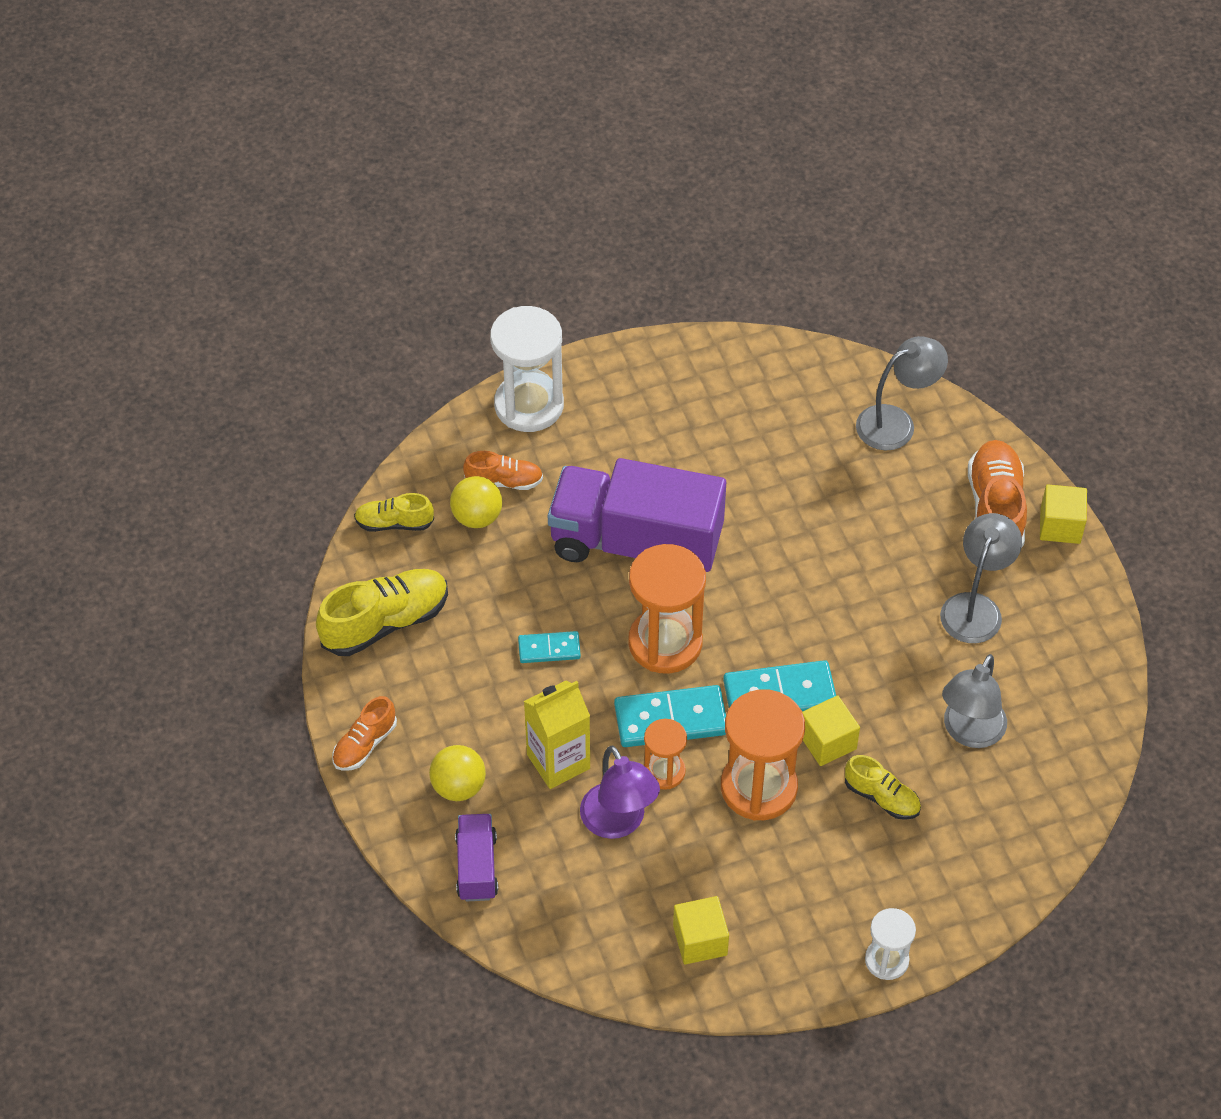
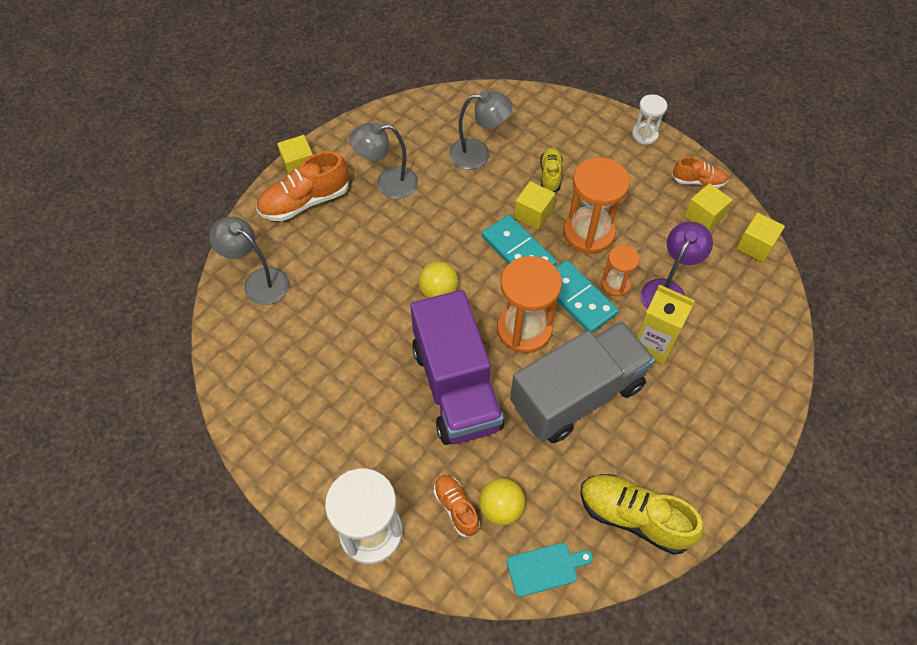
camera: 120 degrees left, 5 degrees up
orange shoe [332,696,397,771] -> orange shoe moved to [672,157,729,188]
yellow shoe [354,493,434,532] -> turquoise cutting board [507,543,593,597]
yellow ball [429,745,486,801] -> yellow ball moved to [419,261,458,298]
purple truck [455,814,498,901] -> none
turquoise domino [518,631,581,663] -> grey truck [510,321,655,443]
none -> yellow cube [736,213,785,262]

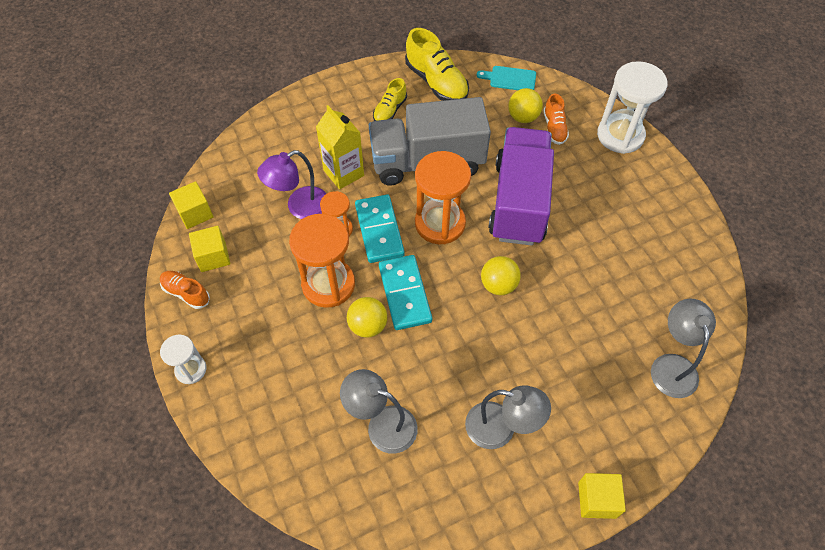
camera: 155 degrees left, 0 degrees up
grey lamp [209,217,289,305] -> grey lamp turned 150 degrees counterclockwise [651,299,716,398]
orange shoe [256,151,349,221] -> none
yellow cube [514,181,555,230] -> yellow ball [347,297,387,338]
yellow shoe [540,148,563,192] -> yellow shoe moved to [373,78,407,121]

